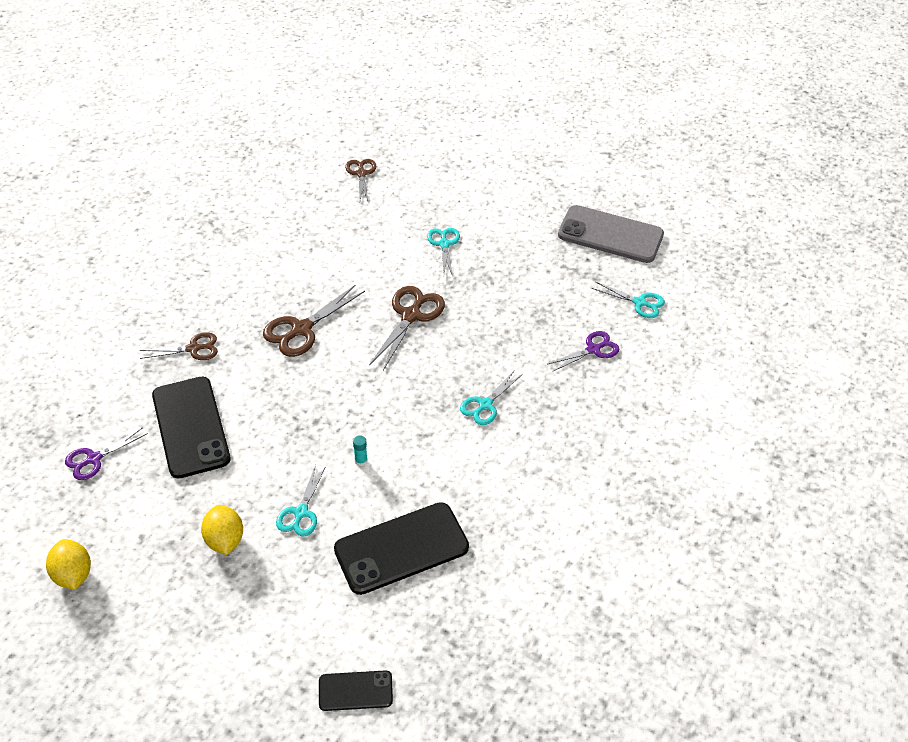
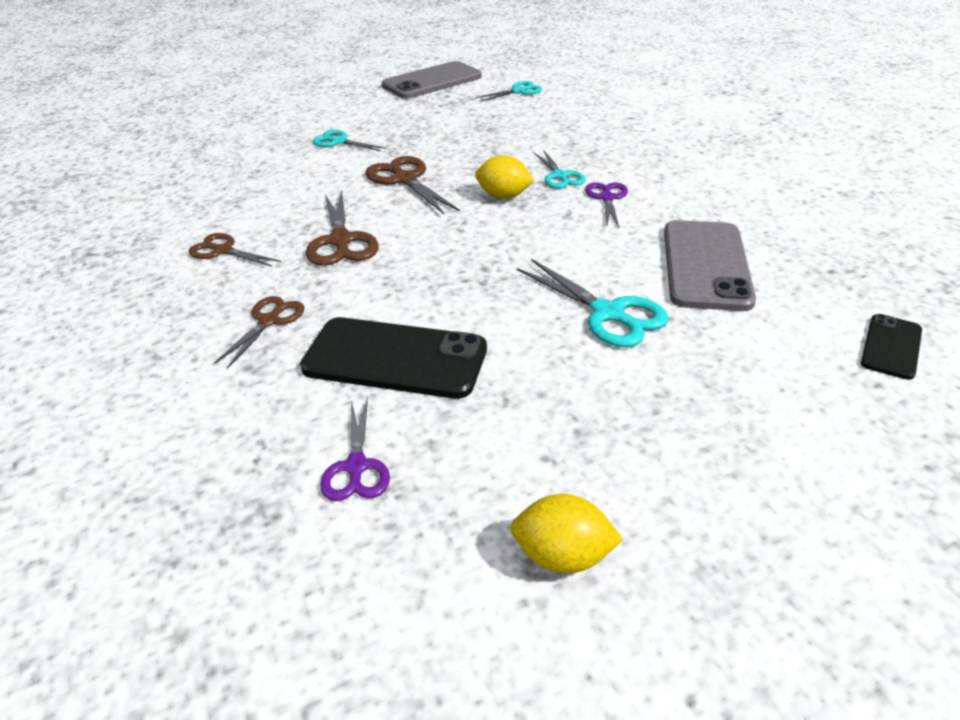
camera: 55 degrees left, 10 degrees down
yellow lemon [201,505,243,555] -> yellow lemon moved to [475,155,534,199]
turquoise scissors [276,465,326,537] -> turquoise scissors [517,259,669,347], size x1.53
black phone [334,502,469,595] -> grey phone [664,220,756,311]
brown scissors [345,159,376,201] -> brown scissors moved to [189,233,281,267]
turquoise glue stick [353,435,368,466] -> none
purple scissors [548,331,619,371] -> purple scissors moved to [585,182,628,228]

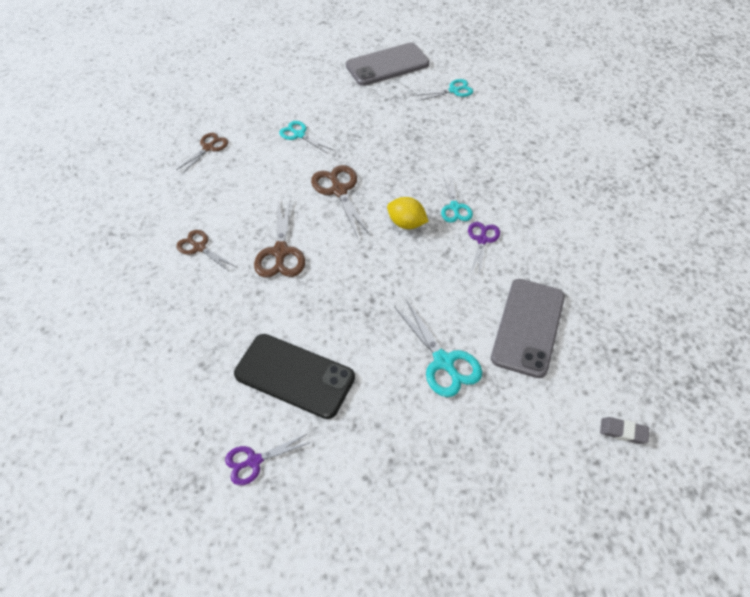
camera: 10 degrees right, 15 degrees up
brown scissors [214,296,305,369] -> brown scissors moved to [176,133,228,173]
purple scissors [320,397,390,501] -> purple scissors turned 60 degrees clockwise [225,434,311,485]
yellow lemon [510,494,623,573] -> none
black phone [861,314,922,380] -> grey eraser [600,417,649,444]

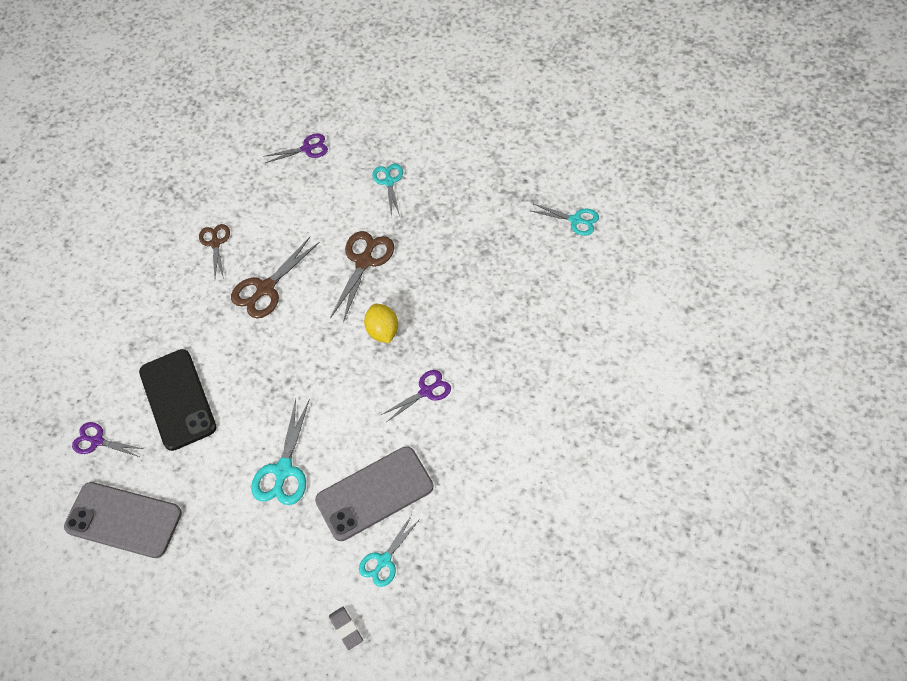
camera: 50 degrees right, 5 degrees up
brown scissors [176,133,228,173] -> purple scissors [263,133,328,163]
grey phone [346,43,429,86] -> grey phone moved to [64,482,182,558]
turquoise scissors [441,176,473,223] -> turquoise scissors moved to [359,515,420,587]

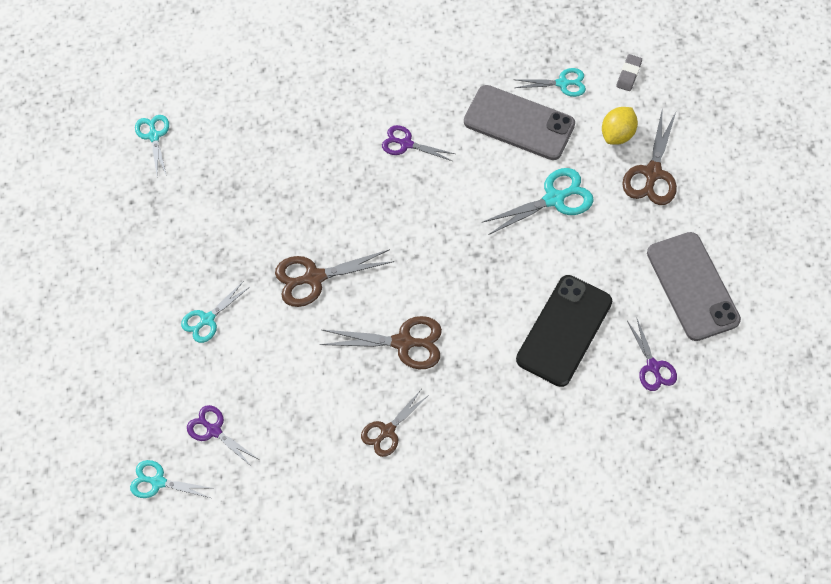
camera: 135 degrees left, 5 degrees up
yellow lemon [364,304,398,343] -> yellow lemon moved to [602,107,638,145]
none -> turquoise scissors [130,460,211,498]
none -> brown scissors [622,111,677,205]

